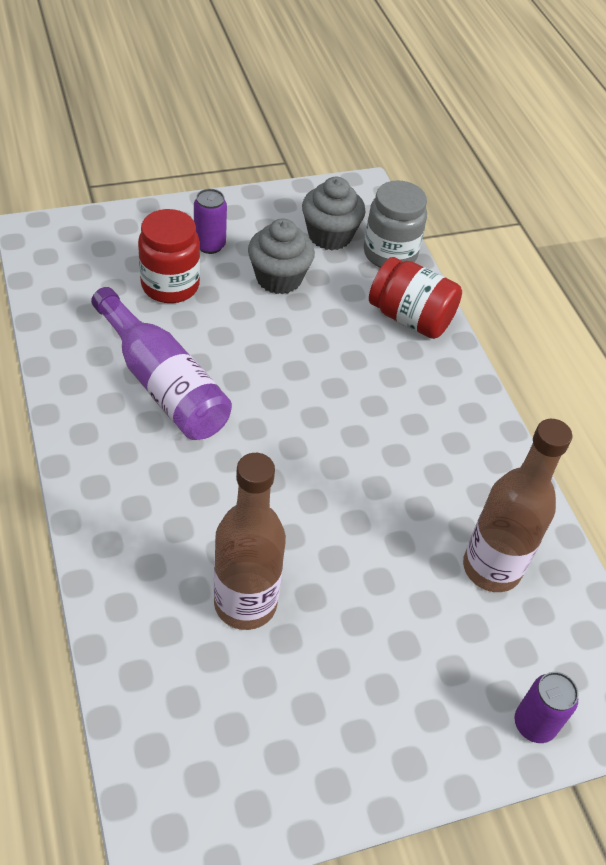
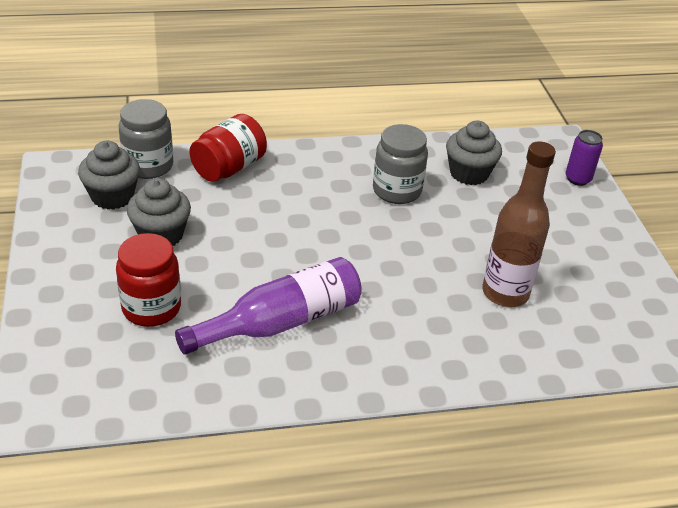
camera: 80 degrees left, 10 degrees down
purple can [194,189,227,254] -> none
brown bottle [463,419,573,592] -> grey cupcake [446,121,502,185]
none -> grey jar [373,124,428,204]

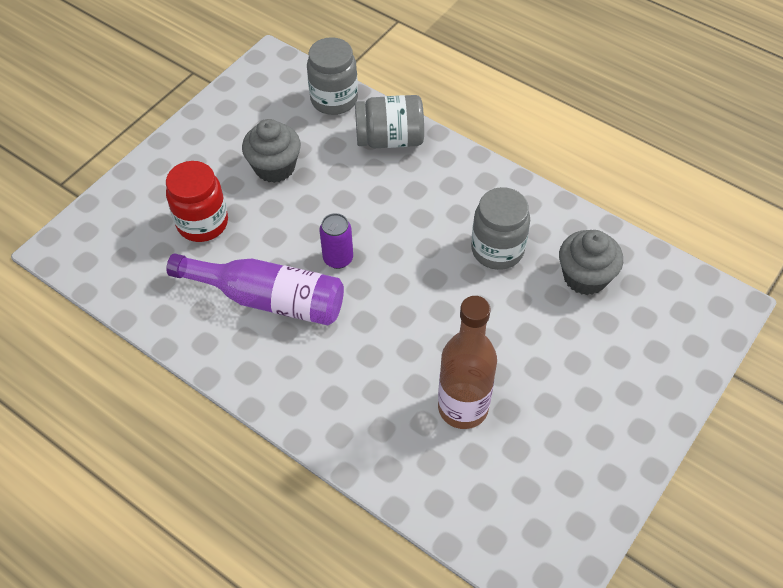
camera: 50 degrees right, 15 degrees up
grey cupcake [78,141,140,210] -> none
red jar [189,114,267,182] -> grey jar [355,95,424,148]
purple can [565,130,603,186] -> purple can moved to [319,213,353,269]

